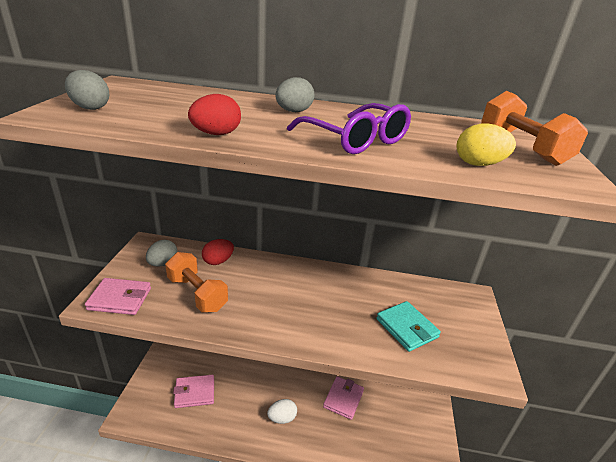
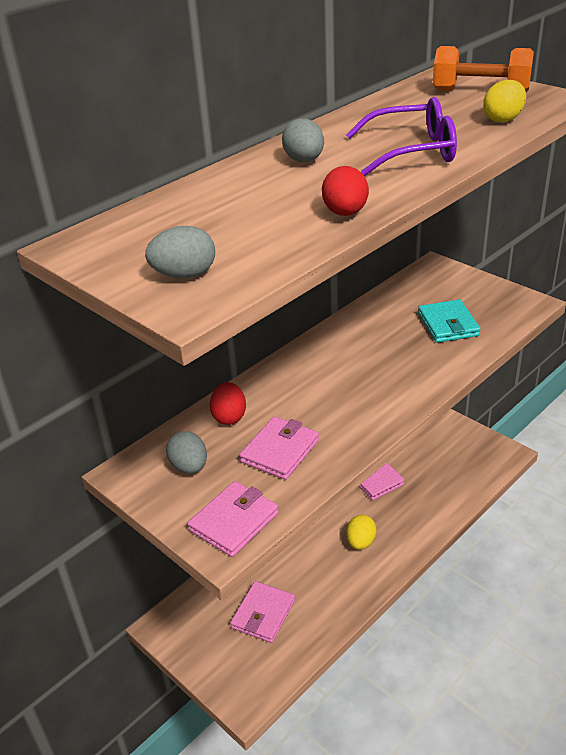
camera: 50 degrees left, 5 degrees up
orange dumbbell [165,252,228,312] -> pink wallet [239,417,319,480]
white egg [267,399,297,424] -> yellow egg [346,515,377,550]
turquoise wallet [377,301,441,352] -> turquoise wallet turned 75 degrees clockwise [418,300,480,343]

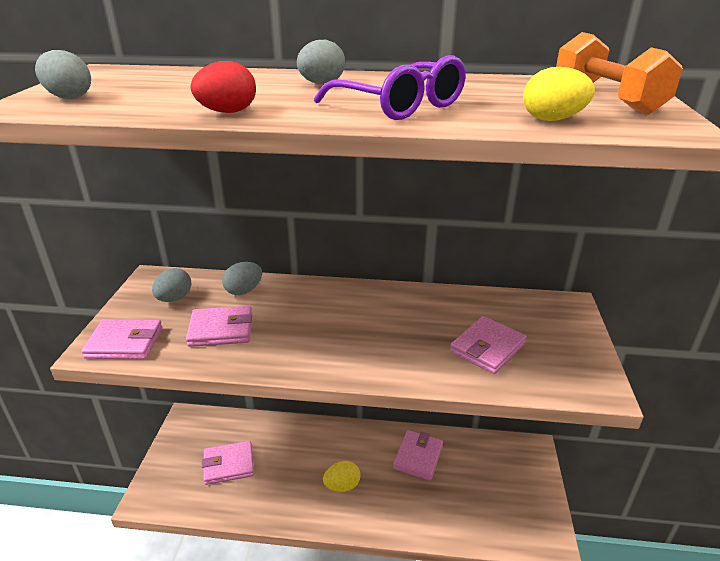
camera: 50 degrees right, 5 degrees down
red egg [210,382,246,425] -> grey egg [222,262,262,295]
turquoise wallet [418,300,480,343] -> pink wallet [450,316,527,374]

